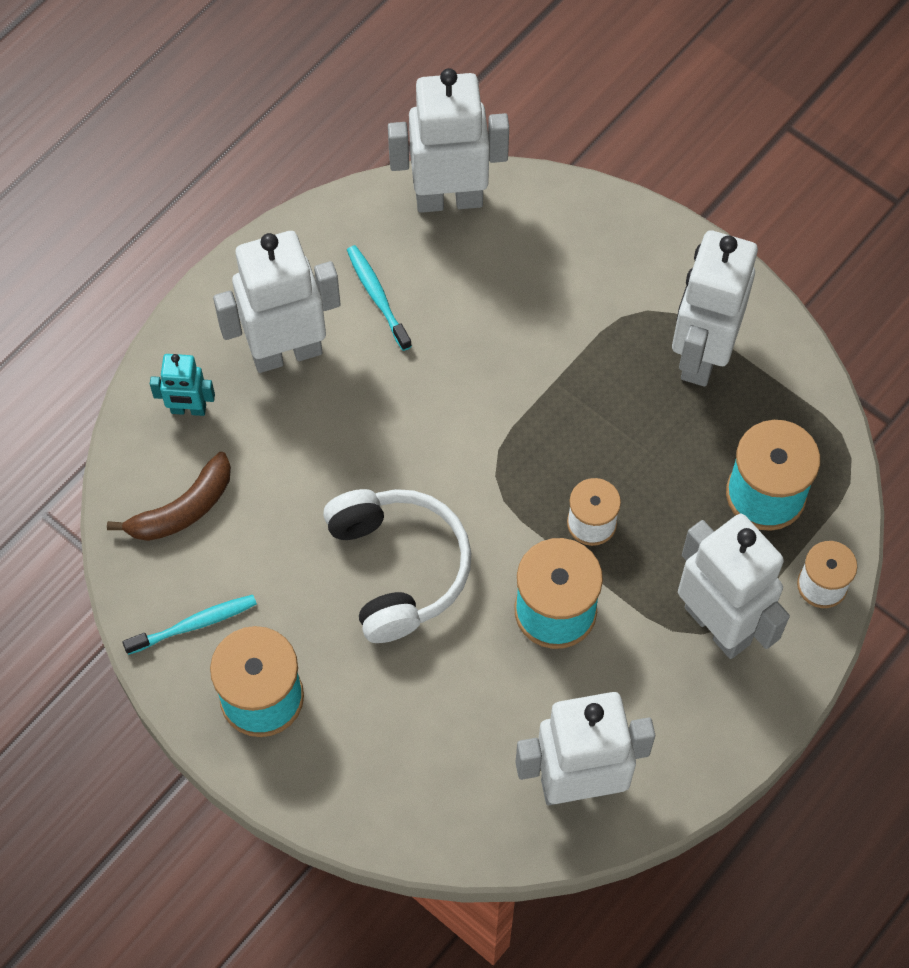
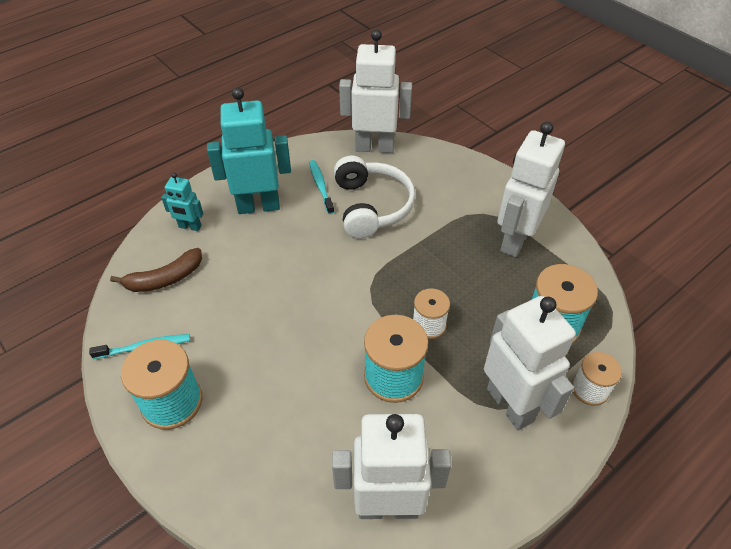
camera: 10 degrees right, 15 degrees down
white robot [213,231,341,373] -> turquoise robot [207,87,291,214]
white headphones [323,489,471,643] -> white headphones moved to [334,156,415,238]

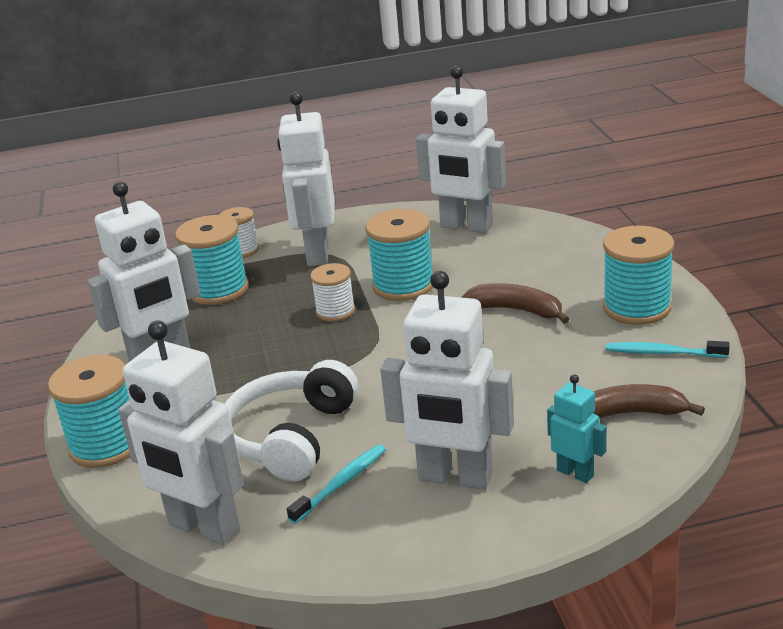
camera: 150 degrees left, 20 degrees down
turquoise robot [207,87,291,214] -> white robot [380,271,514,490]
turquoise toothbrush [309,160,334,214] -> turquoise toothbrush turned 150 degrees counterclockwise [287,444,386,524]
none -> turquoise spool [48,355,130,468]
none -> brown banana [461,283,569,324]

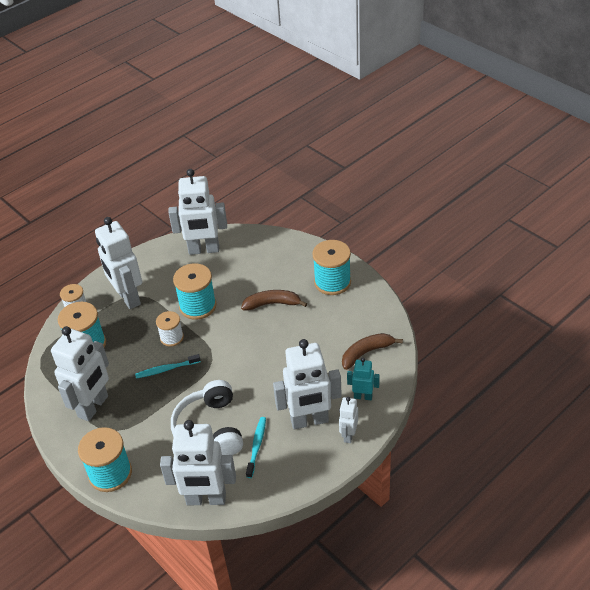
camera: 30 degrees left, 15 degrees up
turquoise toothbrush [606,341,730,358] -> turquoise toothbrush moved to [135,354,201,378]
none -> white robot [339,397,358,443]

